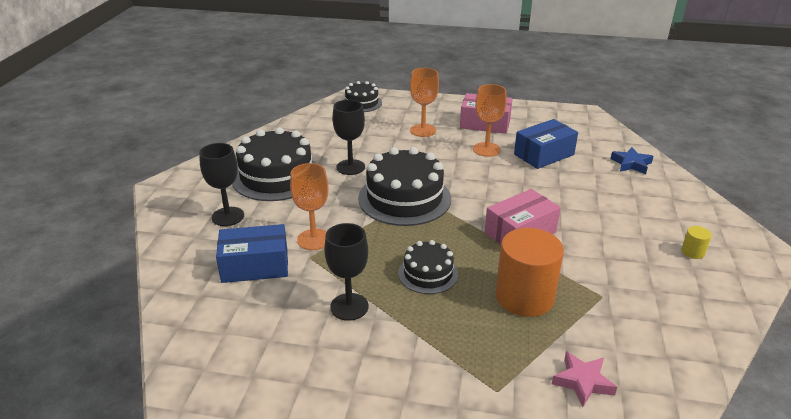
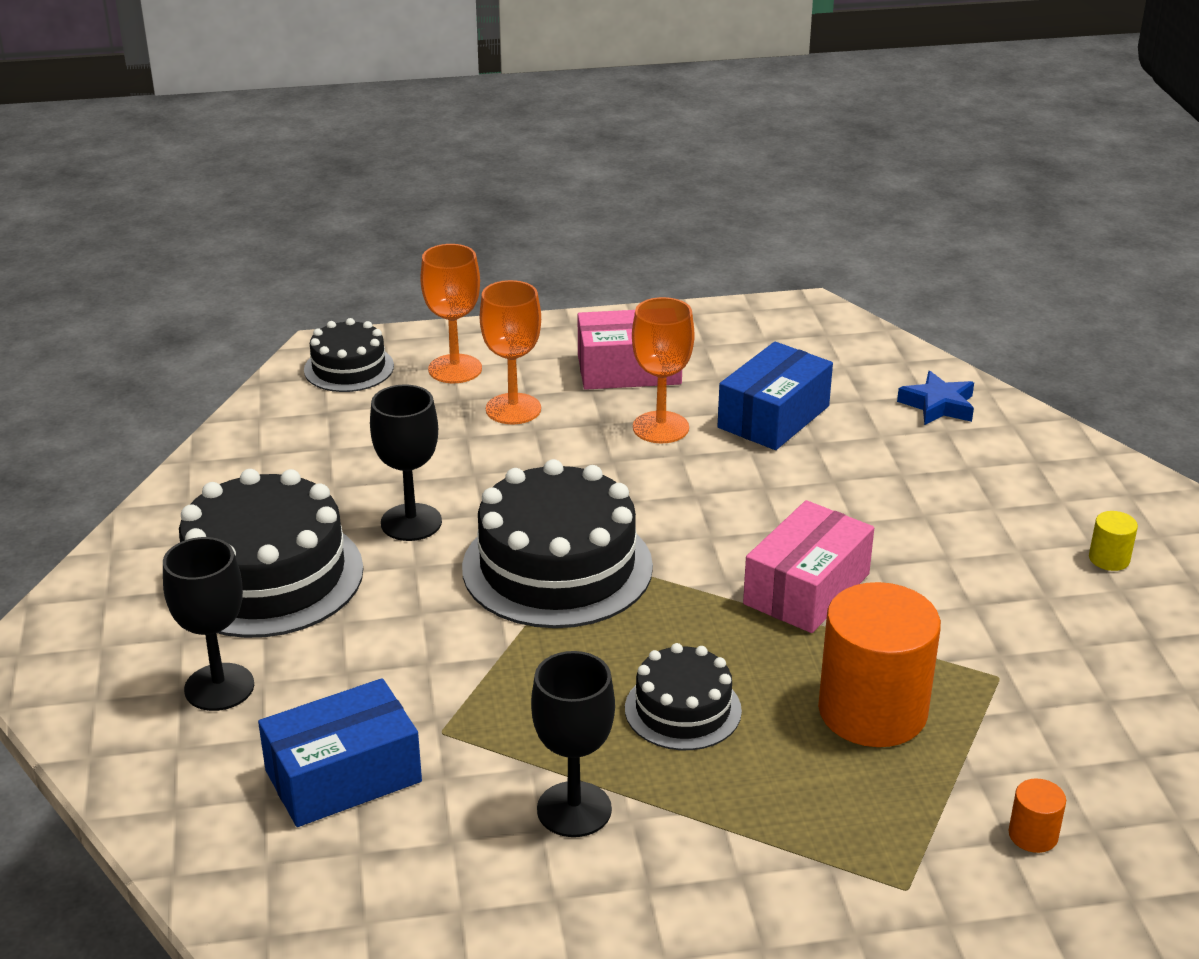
camera: 20 degrees left, 0 degrees up
orange goblet [290,163,329,250] -> orange goblet moved to [420,244,482,383]
pink star [552,351,617,407] -> orange cylinder [1008,779,1066,853]

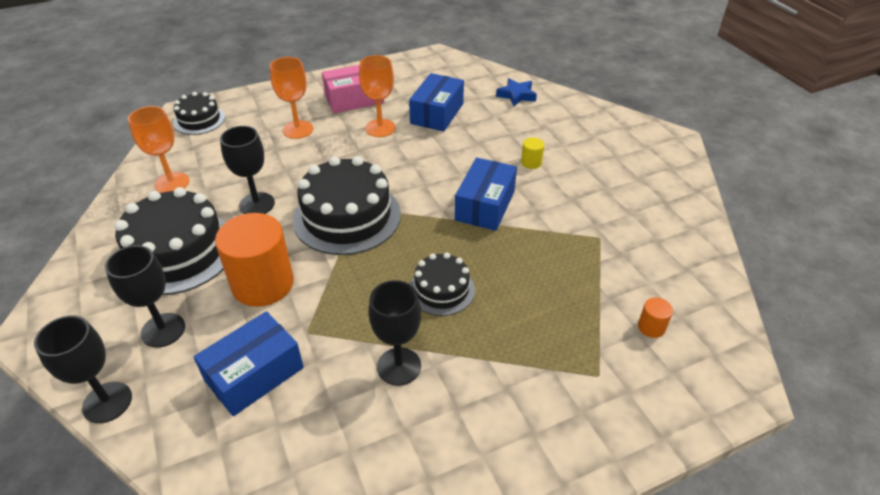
camera: 15 degrees left, 10 degrees up
orange goblet [420,244,482,383] -> orange goblet moved to [128,106,190,193]
pink box [743,500,874,633] -> blue box [455,158,517,231]
orange cylinder [818,582,941,747] -> orange cylinder moved to [215,213,294,307]
yellow cylinder [1089,511,1138,571] -> yellow cylinder moved to [521,137,544,169]
none -> black goblet [34,316,132,423]

